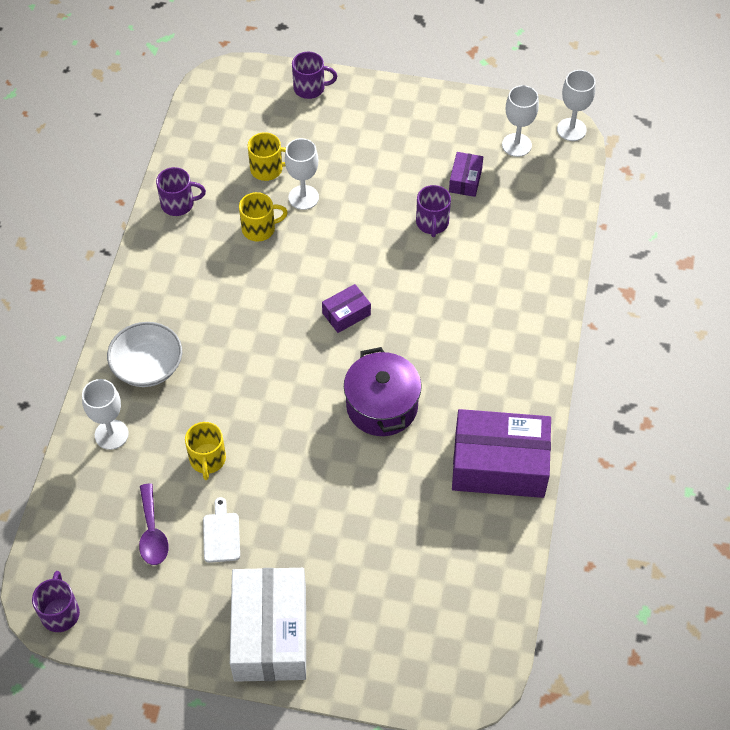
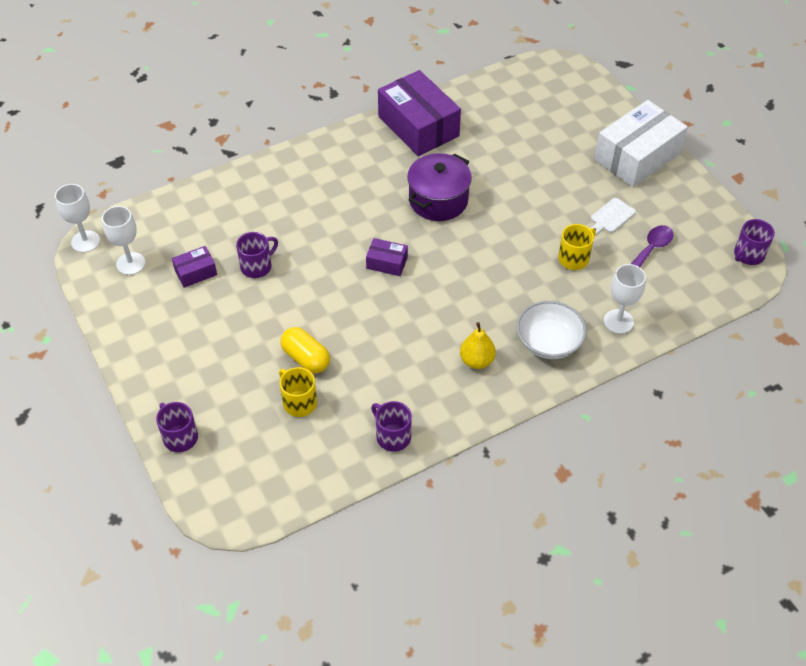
camera: 130 degrees left, 5 degrees down
yellow mug [239,192,288,242] -> none
white goblet [285,138,319,210] -> yellow capsule [281,327,330,373]
none -> yellow pear [460,322,496,369]

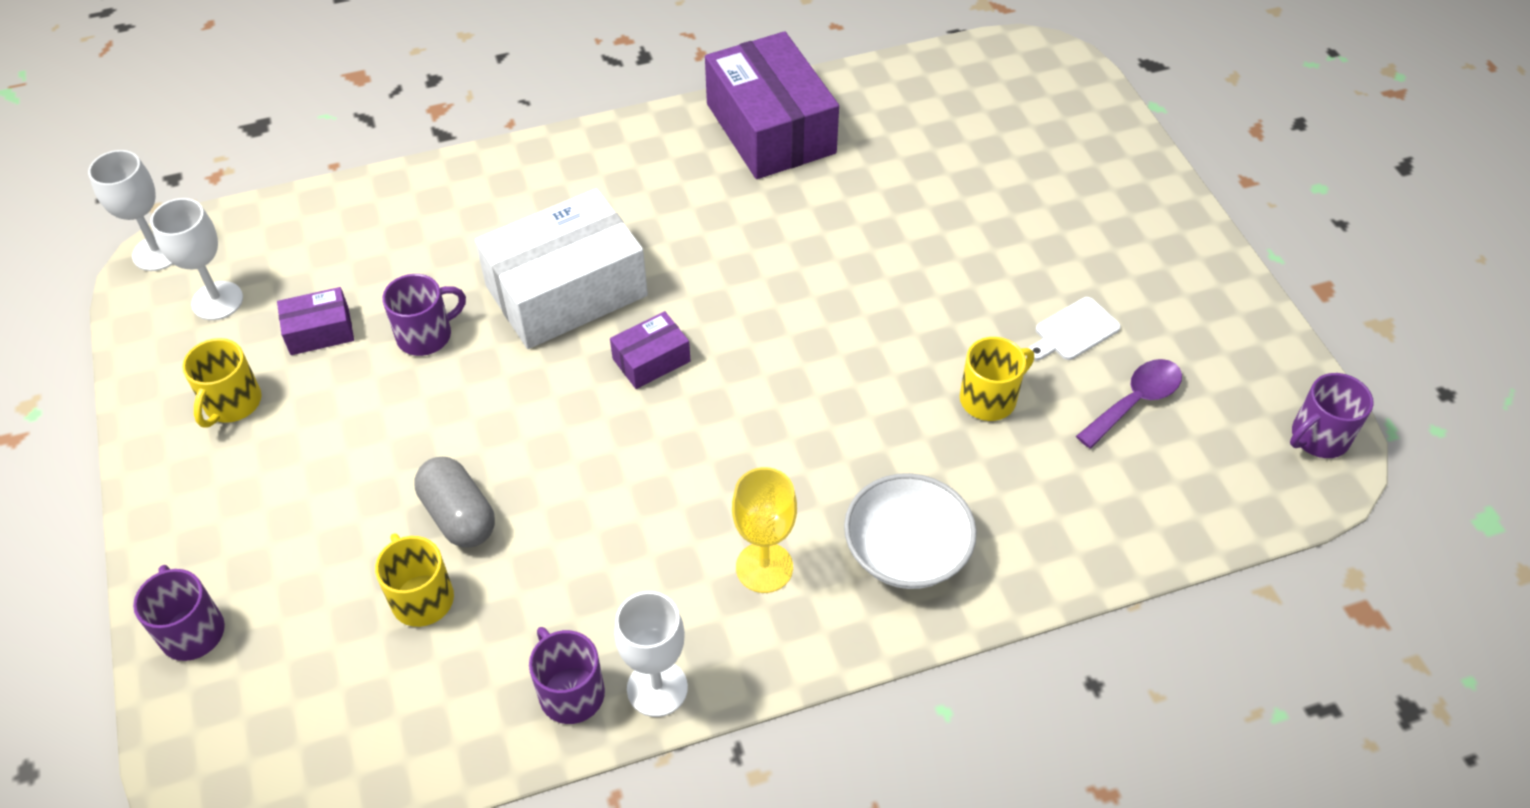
camera: 10 degrees right, 0 degrees up
yellow capsule [281,327,330,373] -> grey capsule [414,457,495,547]
purple box [366,238,408,276] -> purple box turned 60 degrees counterclockwise [610,311,691,389]
purple pot [407,153,472,221] -> none
yellow pear [460,322,496,369] -> yellow goblet [732,467,797,593]
white box [594,100,688,187] -> white box moved to [475,188,648,349]
white goblet [604,264,646,334] -> white goblet moved to [614,591,688,717]
none -> yellow mug [182,338,262,427]

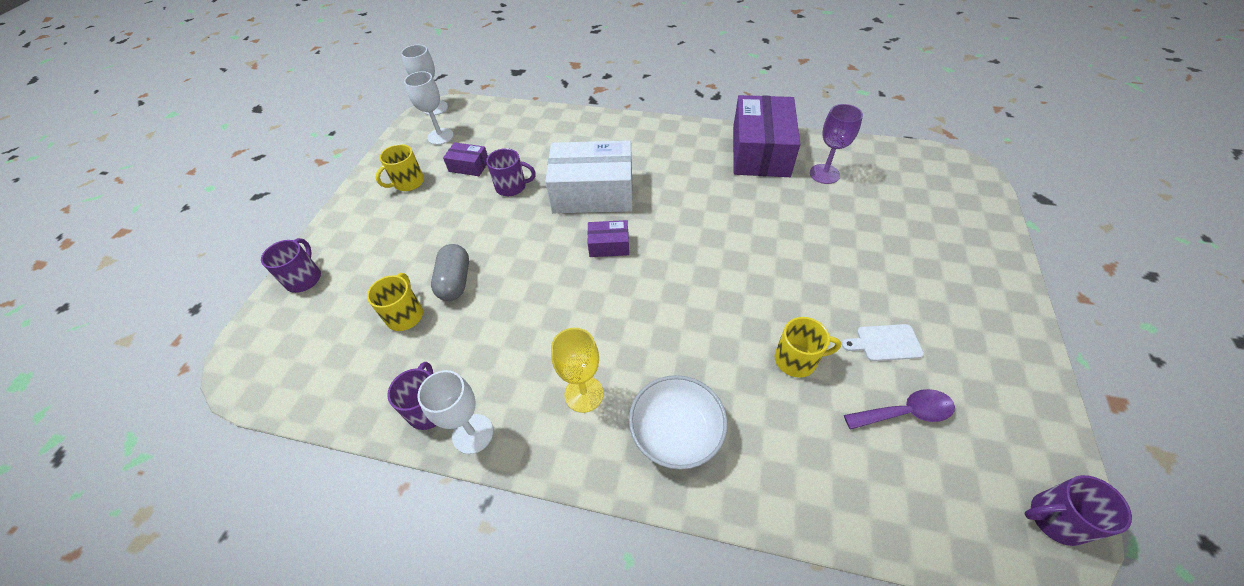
camera: 35 degrees right, 0 degrees up
none -> purple goblet [810,104,863,184]

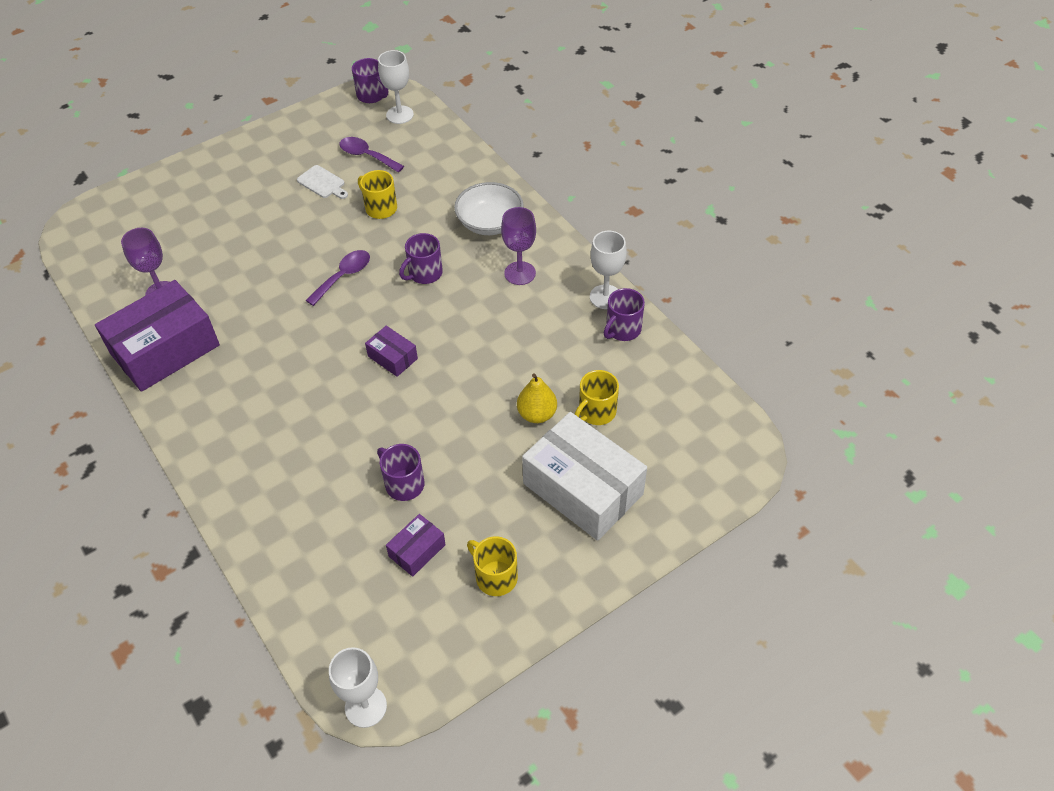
camera: 140 degrees left, 0 degrees up
purple mug [261,238,321,293] -> purple mug moved to [399,233,443,284]
yellow mug [376,144,424,191] -> yellow mug turned 135 degrees counterclockwise [467,536,518,596]
white goblet [404,71,454,145] -> white goblet moved to [378,50,414,124]
grey capsule [431,244,469,301] -> yellow pear [517,373,557,423]
purple box [443,142,488,176] -> purple box turned 75 degrees clockwise [386,514,446,577]
white box [545,140,633,213] -> white box moved to [522,412,647,541]
yellow goblet [551,328,604,413] -> purple goblet [501,207,536,285]
none -> purple spoon [306,250,370,306]

